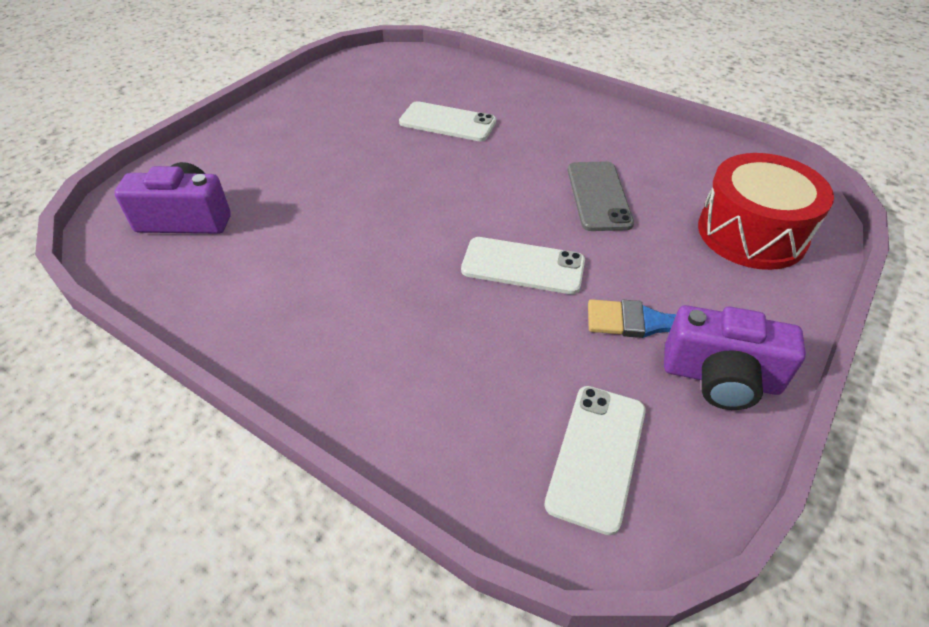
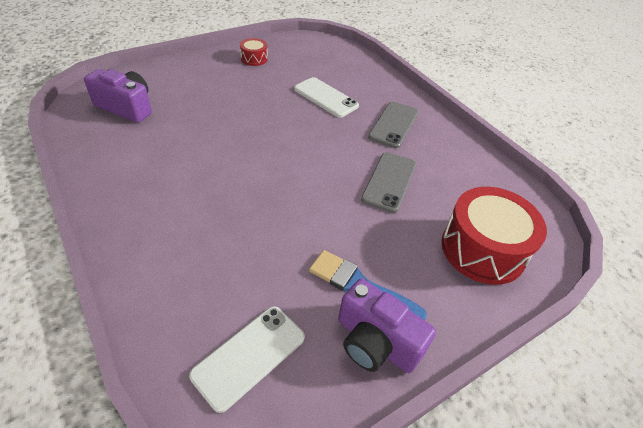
camera: 20 degrees right, 0 degrees up
white phone [461,237,585,294] -> none
none -> red drum [240,38,268,66]
none -> grey phone [368,102,418,148]

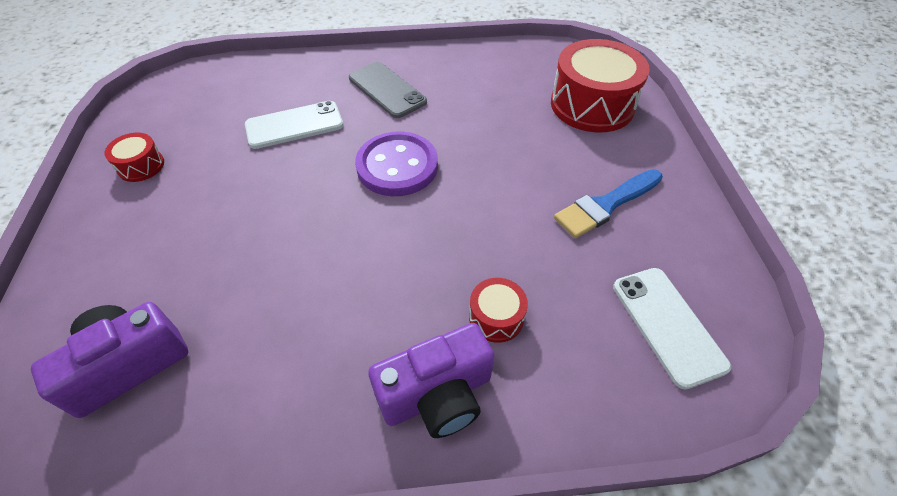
camera: 60 degrees left, 5 degrees up
purple camera [338,279,436,373] -> purple camera moved to [368,323,494,438]
grey phone [361,152,416,213] -> none
none -> purple button [355,131,438,196]
none -> red drum [469,278,528,343]

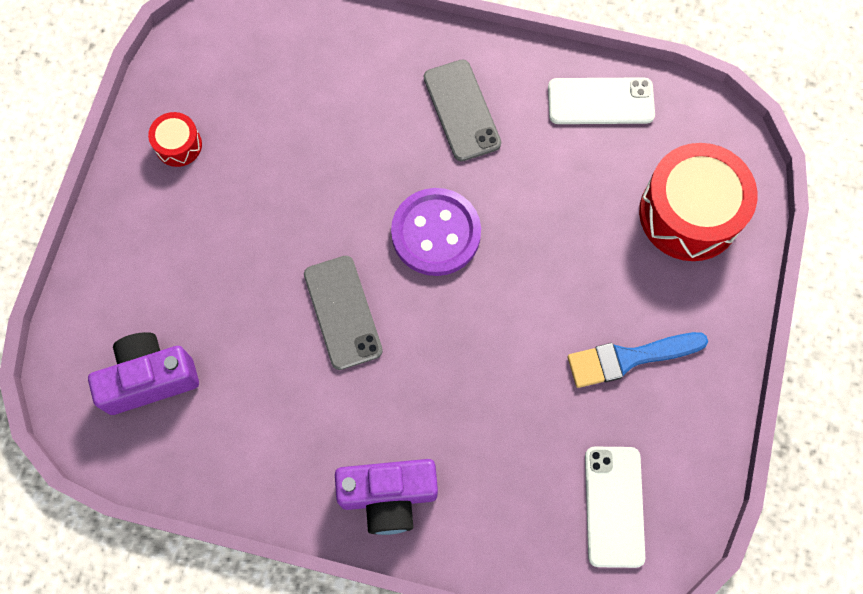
camera: 20 degrees right, 20 degrees up
white phone [245,101,343,149] -> white phone moved to [548,77,655,124]
red drum [469,278,528,343] -> none
none -> grey phone [304,256,383,370]

